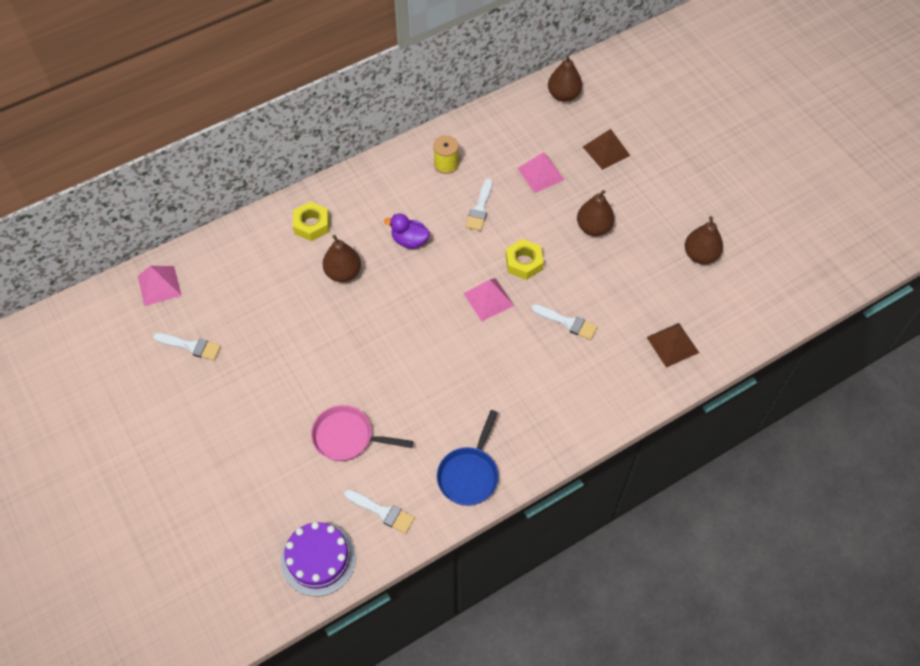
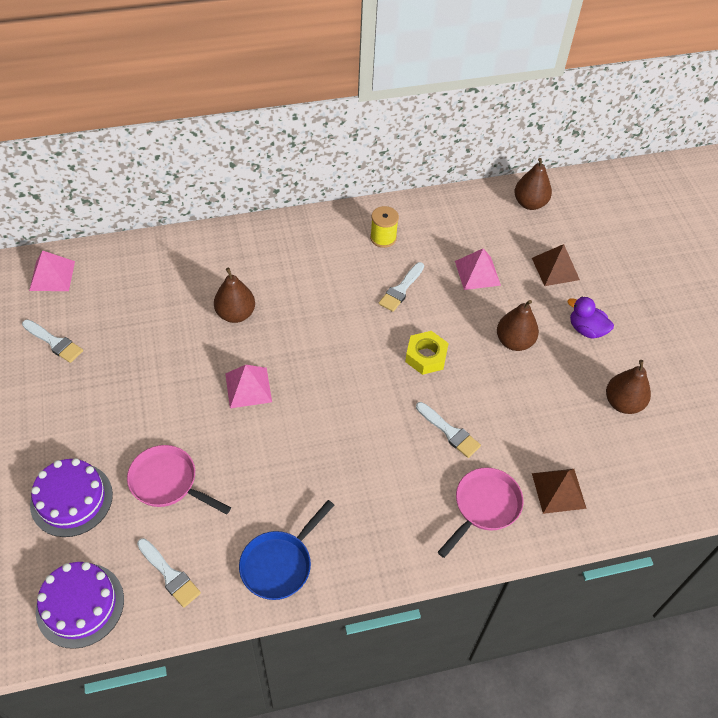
camera: 15 degrees right, 5 degrees down
yellow nut [293,201,329,241] -> none
purple duck [384,214,430,249] -> purple duck moved to [568,296,614,339]
pink pyramid [463,278,514,321] -> pink pyramid moved to [225,365,272,408]
none -> purple cake [30,458,113,537]
none -> pink pan [438,468,523,558]

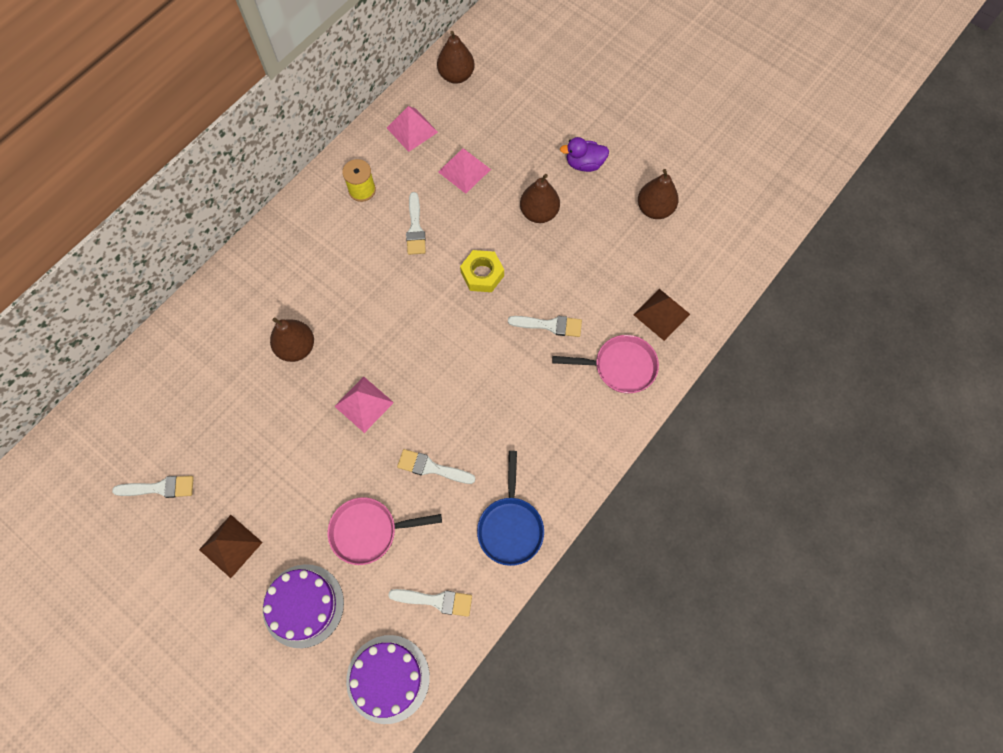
camera: 35 degrees left, 15 degrees up
pink pyramid [29,250,75,291] -> pink pyramid moved to [387,106,438,152]
pink pan [438,468,523,558] -> pink pan turned 90 degrees clockwise [552,335,659,393]
brown pyramid [532,244,580,286] -> brown pyramid moved to [199,515,263,578]
none -> white brush [397,449,475,484]

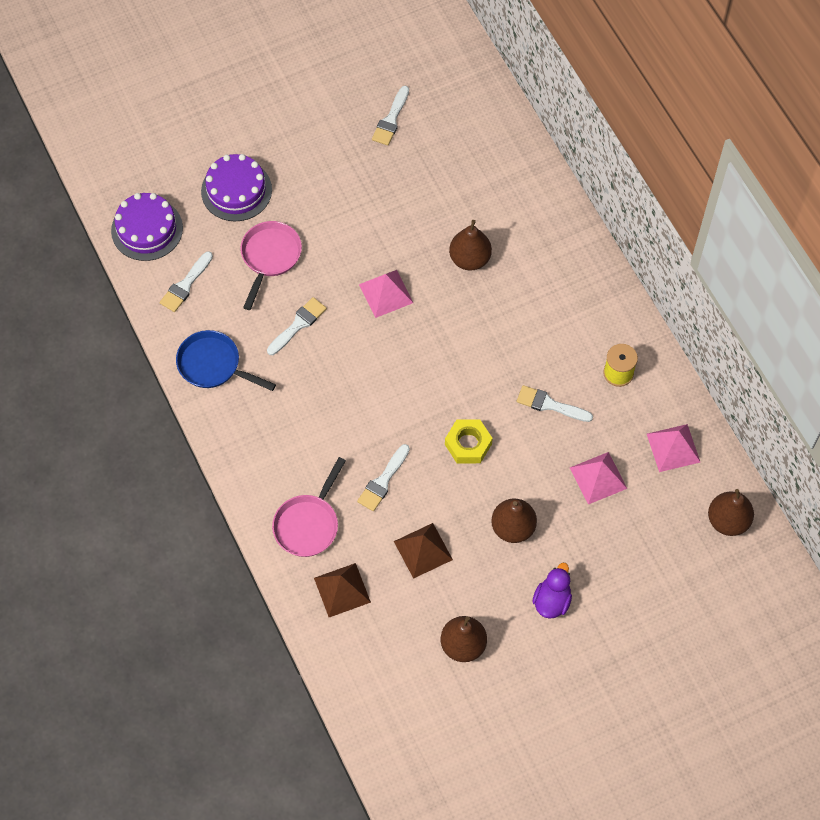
camera: 115 degrees right, 5 degrees down
brown pyramid [199,515,263,578] -> brown pyramid moved to [394,523,453,579]

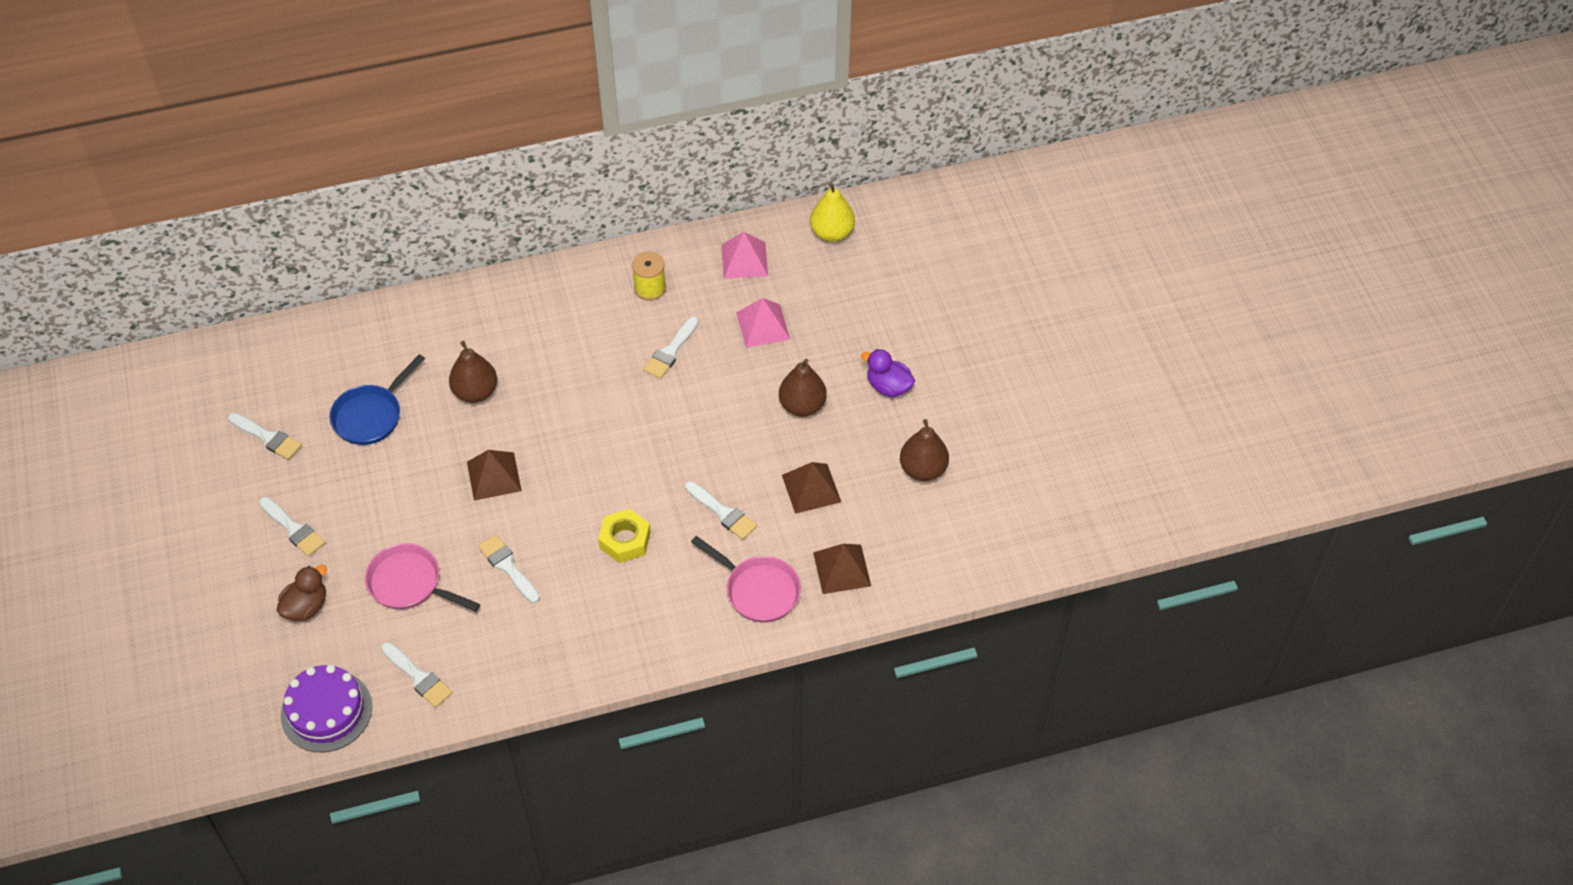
camera: 80 degrees left, 10 degrees down
blue pan [176,330,276,391] -> blue pan moved to [330,354,425,445]
purple cake [201,154,272,221] -> brown duck [277,565,327,621]
pink pyramid [359,270,413,318] -> brown pyramid [467,450,522,501]
yellow nut [445,419,493,464] -> yellow nut moved to [598,509,651,563]
brown pear [708,489,754,536] -> yellow pear [810,183,855,242]
none -> white brush [259,497,325,556]

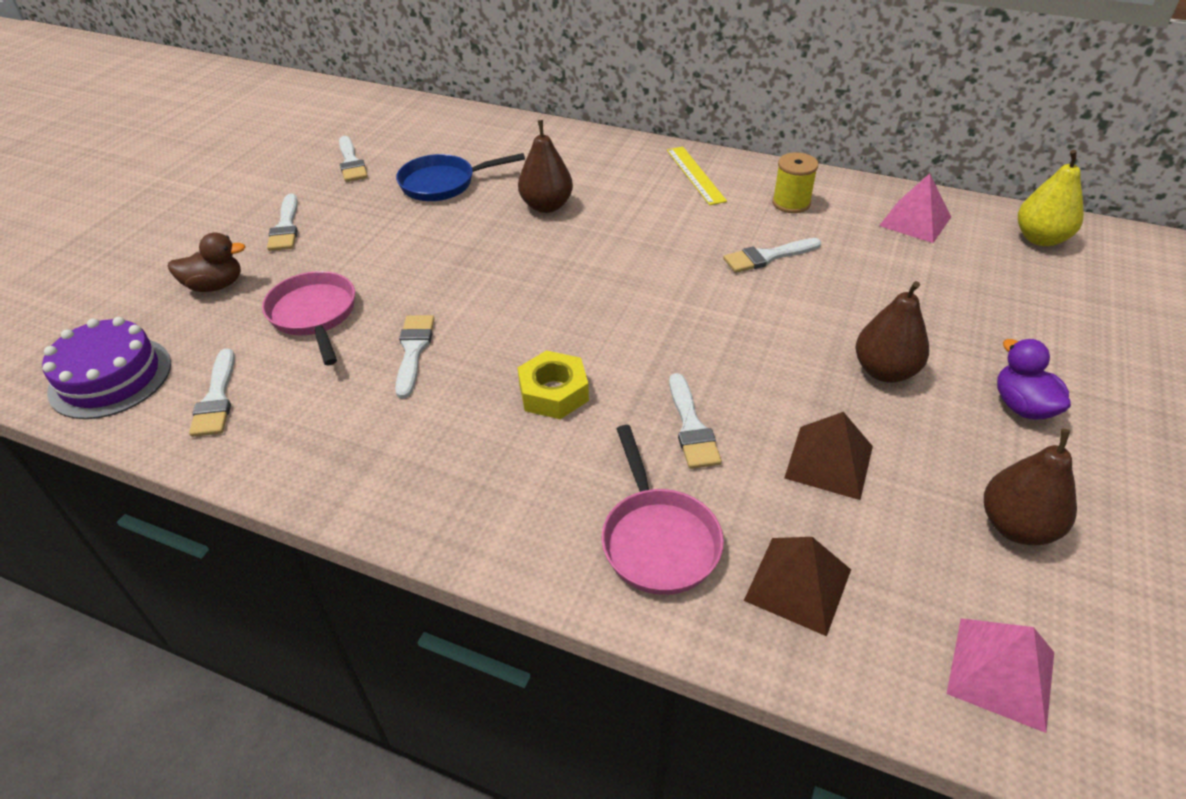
camera: 40 degrees right, 10 degrees down
brown pyramid [467,450,522,501] -> none
pink pyramid [736,298,790,347] -> pink pyramid moved to [947,618,1054,733]
none -> yellow ruler [667,147,727,205]

